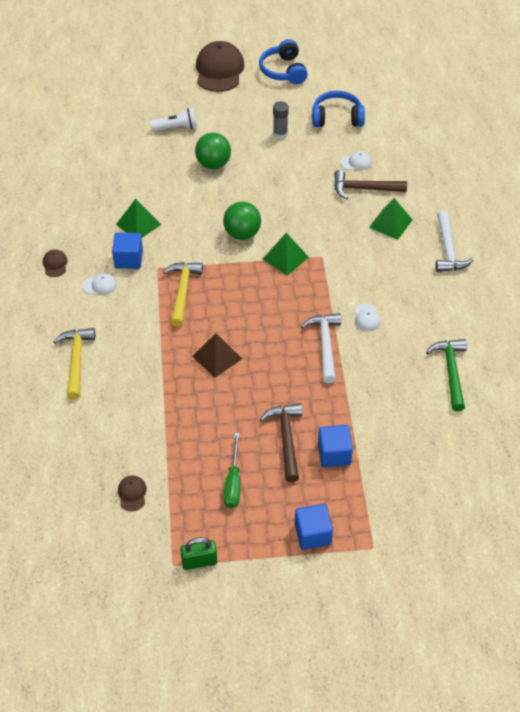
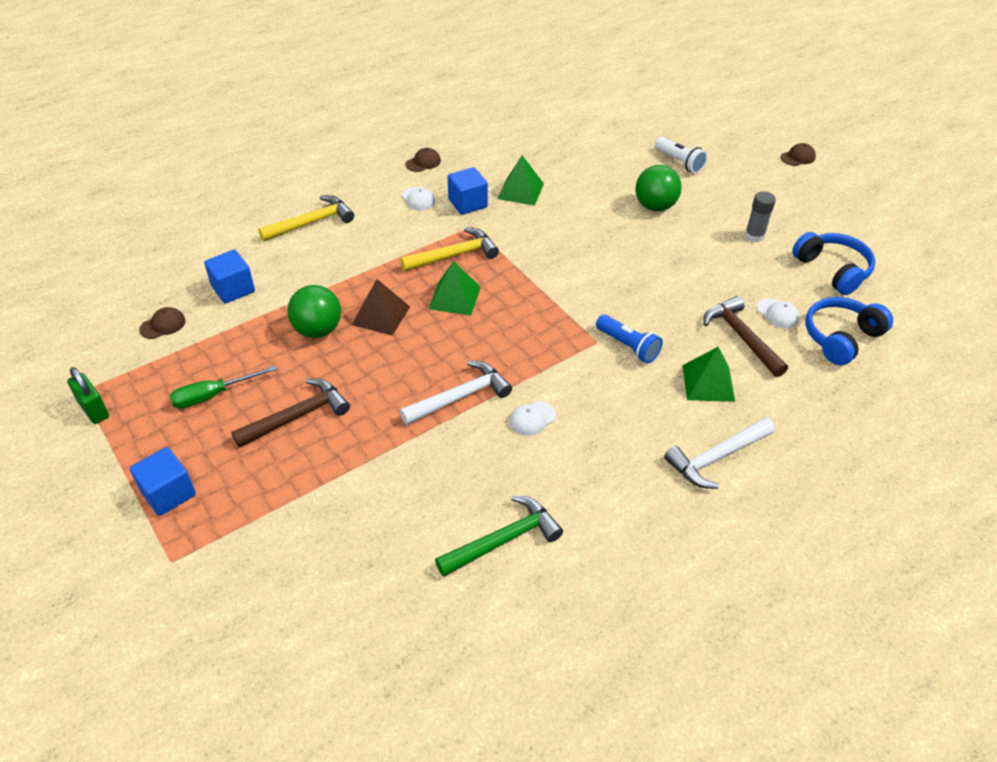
camera: 60 degrees right, 5 degrees down
brown cap [196,41,244,92] -> brown cap [781,143,816,166], size x0.43
green ball [223,202,261,240] -> green ball moved to [287,285,341,338]
blue headphones [259,39,308,84] -> blue headphones moved to [805,297,893,365]
green pyramid [263,233,309,276] -> green pyramid moved to [429,261,481,316]
blue cube [318,425,353,467] -> blue cube moved to [204,249,255,304]
none -> blue flashlight [596,315,663,364]

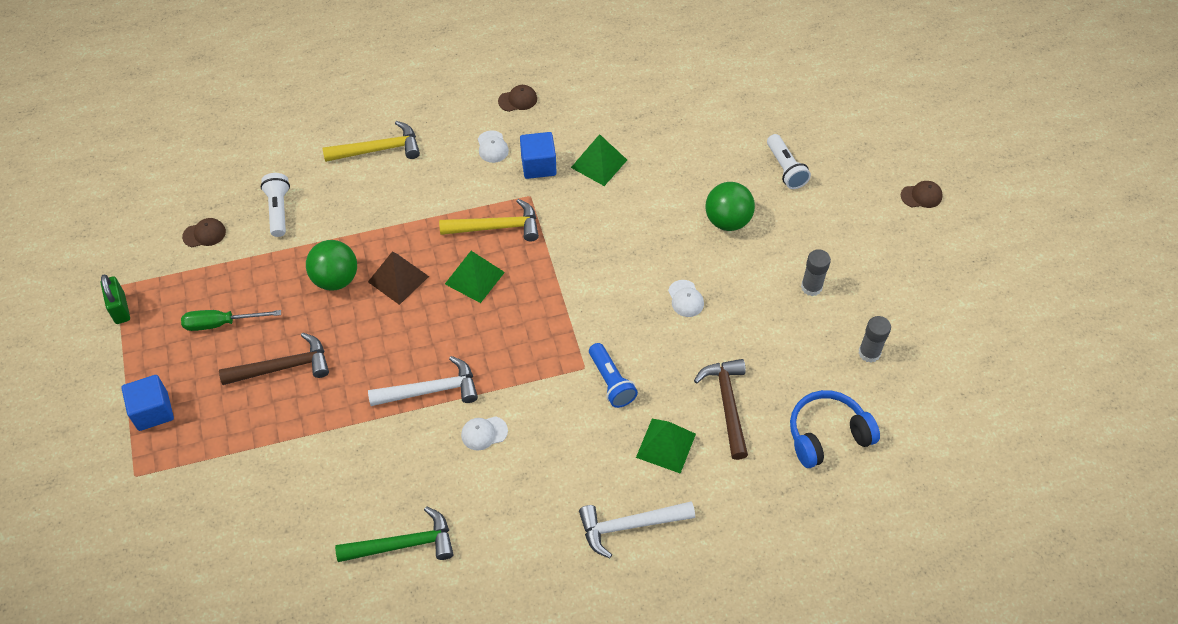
camera: 20 degrees right, 10 degrees up
blue cube [204,249,255,304] -> white flashlight [260,173,290,237]
white cap [757,298,799,328] -> white cap moved to [668,280,704,317]
blue headphones [792,232,876,295] -> grey glue stick [858,316,891,363]

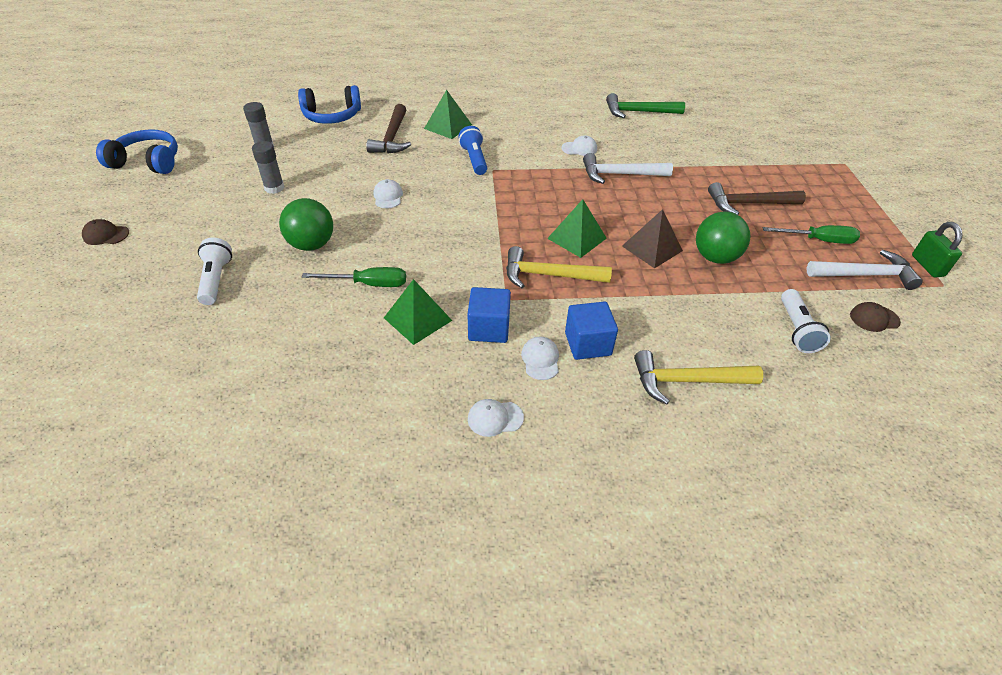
camera: 170 degrees left, 10 degrees down
blue cube [121,375,174,431] -> blue cube moved to [565,301,618,360]
brown cap [498,85,537,112] -> white cap [468,399,524,437]
white hammer [579,501,695,558] -> white hammer moved to [807,250,923,290]
none -> blue headphones [96,129,178,174]
none -> green screwdriver [302,267,406,287]

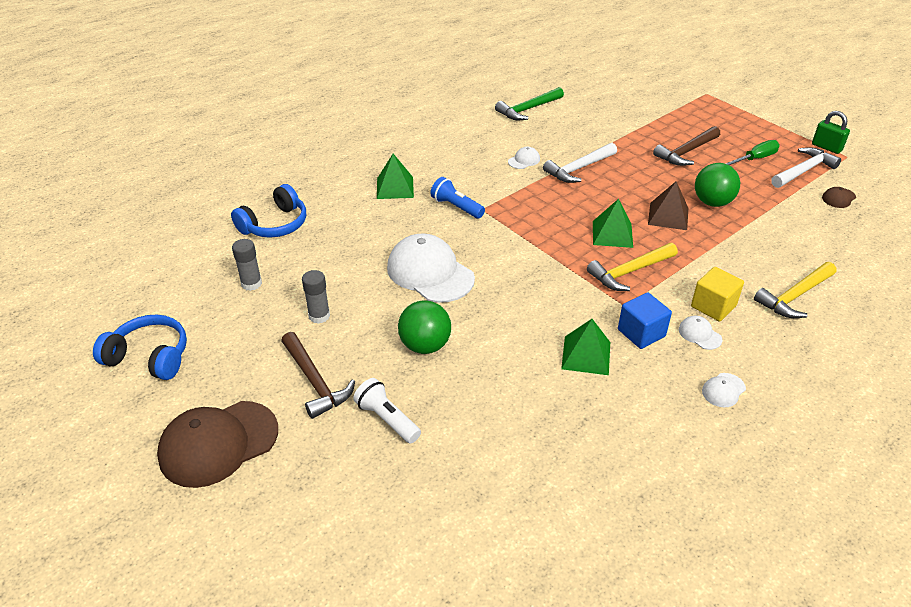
camera: 35 degrees left, 5 degrees down
brown cap [82,219,129,245] -> brown cap [157,401,278,488], size x2.32
blue headphones [96,129,178,174] -> blue headphones turned 45 degrees clockwise [93,314,187,380]
green screwdriver [302,267,406,287] -> none
brown hammer [366,104,411,153] -> brown hammer moved to [281,332,355,419]
white cap [373,179,403,208] -> white cap [387,234,475,303], size x2.32
blue cube [565,301,618,360] -> yellow cube [691,267,744,322]
white flashlight [781,289,831,353] -> none

